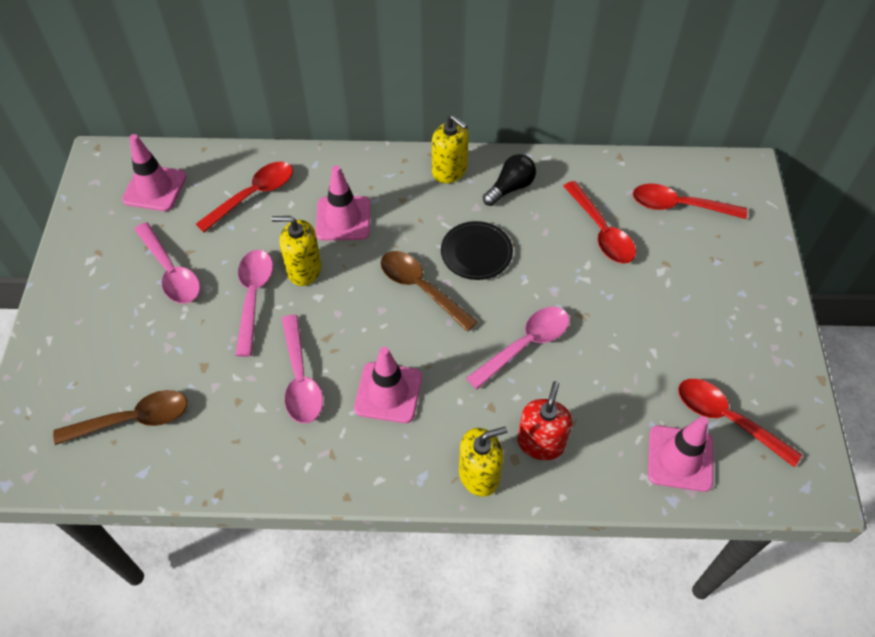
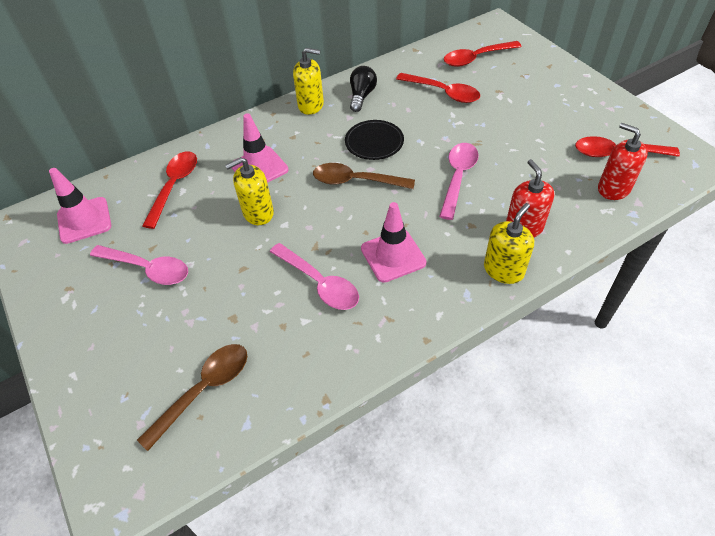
camera: 30 degrees left, 5 degrees down
pink spoon [235,250,273,357] -> none
pink traffic cone [648,416,713,492] -> red soap dispenser [598,123,648,200]

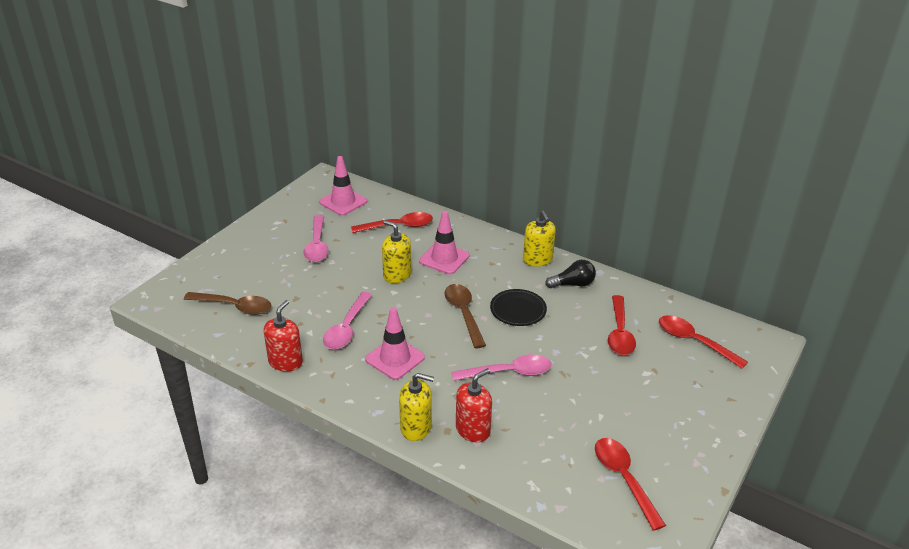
camera: 60 degrees right, 15 degrees down
red soap dispenser [598,123,648,200] -> red soap dispenser moved to [263,300,303,372]

